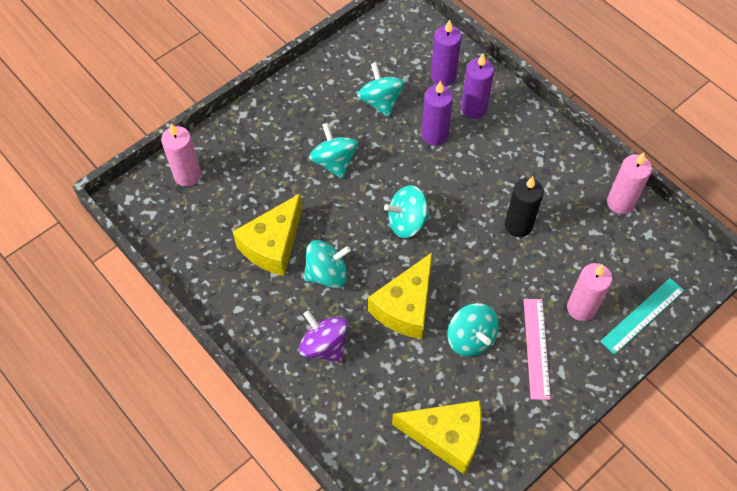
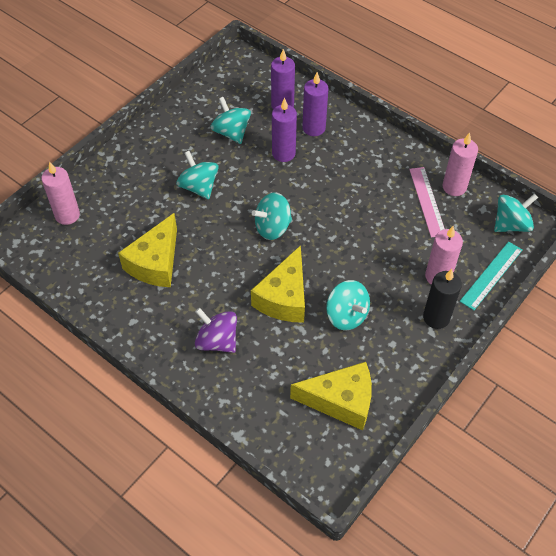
camera: 10 degrees left, 5 degrees down
turquoise spinning top [304,240,351,288] -> turquoise spinning top moved to [494,193,538,232]
black candle [505,176,544,237] -> black candle moved to [423,269,462,329]
pink ruler [524,299,551,400] -> pink ruler moved to [409,167,445,238]

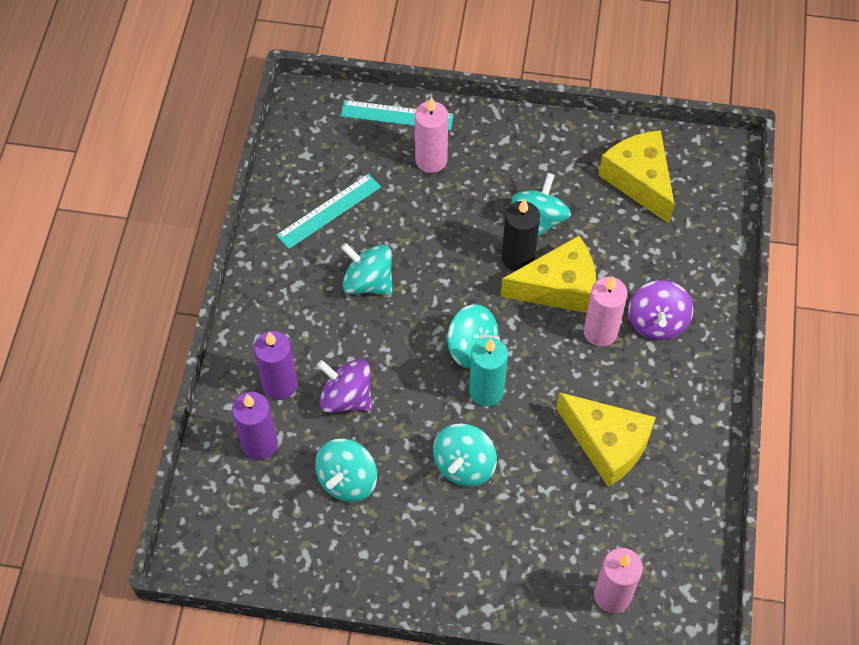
camera: 120 degrees left, 5 degrees up
yellow cheese [118,213,177,287] -> yellow cheese turned 45 degrees clockwise [556,392,656,487]
purple candle [272,98,297,162] -> purple spinning top [317,359,372,413]
pink ruler [409,167,445,238] -> turquoise ruler [276,174,381,249]
black candle [423,269,462,329] -> black candle moved to [502,199,540,271]
pink candle [442,133,478,196] -> pink candle moved to [584,277,628,347]
turquoise spinning top [494,193,538,232] -> turquoise spinning top moved to [341,243,393,294]
none -> turquoise candle [469,337,508,406]

